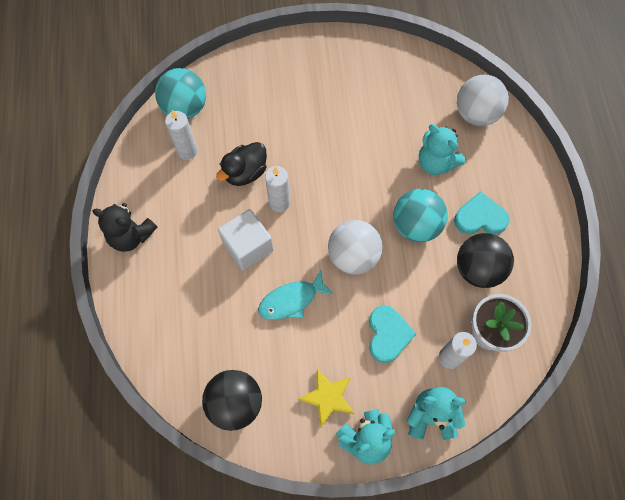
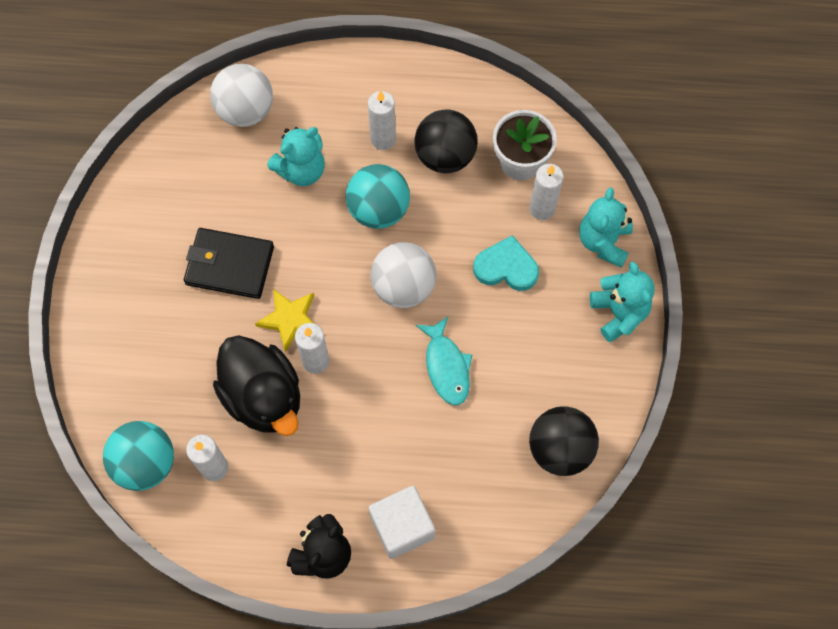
camera: 80 degrees left, 0 degrees up
black duck [216,142,267,186] -> black duck [213,335,300,436], size x1.57
white cube [218,209,273,270] -> white cube moved to [369,486,435,559]
yellow star [298,369,354,427] -> yellow star moved to [255,289,315,352]
turquoise heart [454,191,510,235] -> white candle [368,91,396,150]
none -> black wallet [184,228,274,299]

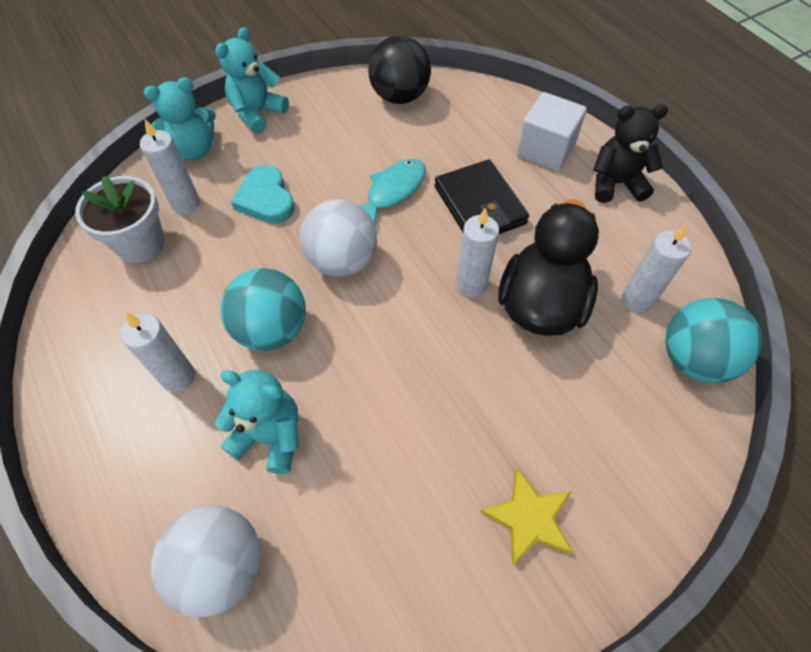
camera: 125 degrees left, 10 degrees down
black wallet [184,228,274,299] -> black wallet moved to [434,160,529,234]
yellow star [255,289,315,352] -> yellow star moved to [480,467,573,566]
black ball [414,109,478,174] -> none

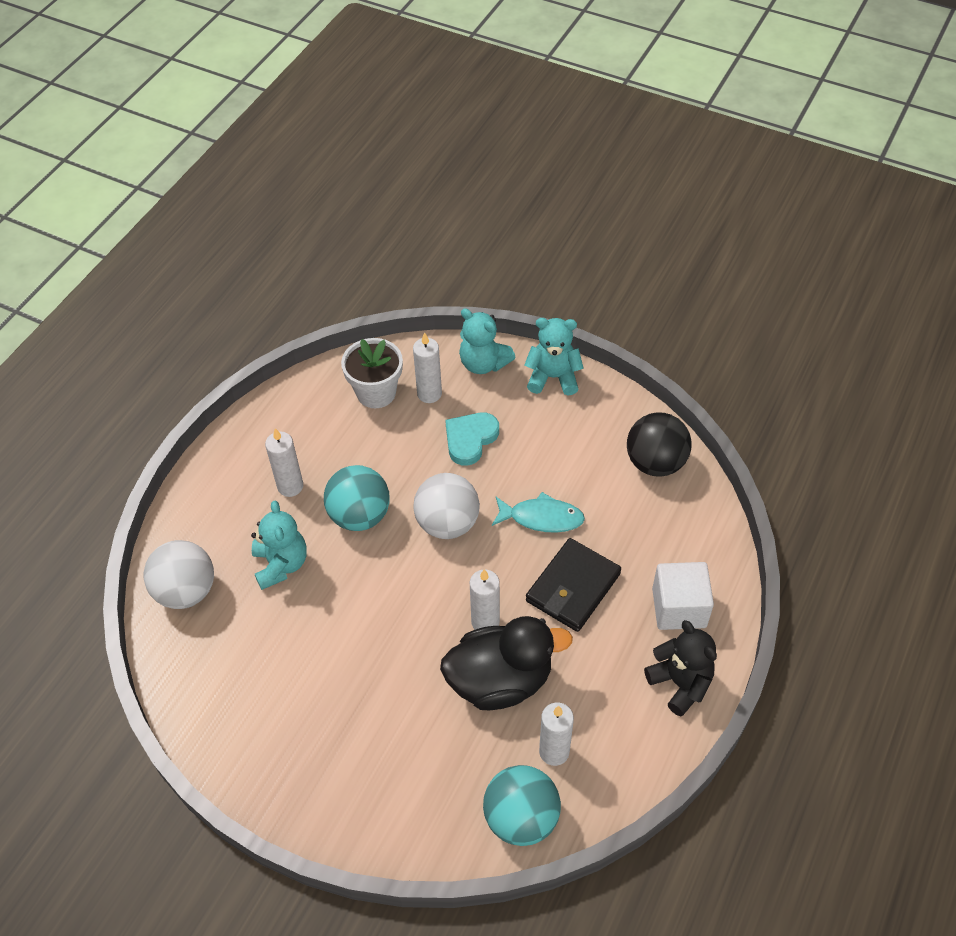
camera: 60 degrees right, 5 degrees down
yellow star [480,467,573,566] -> none

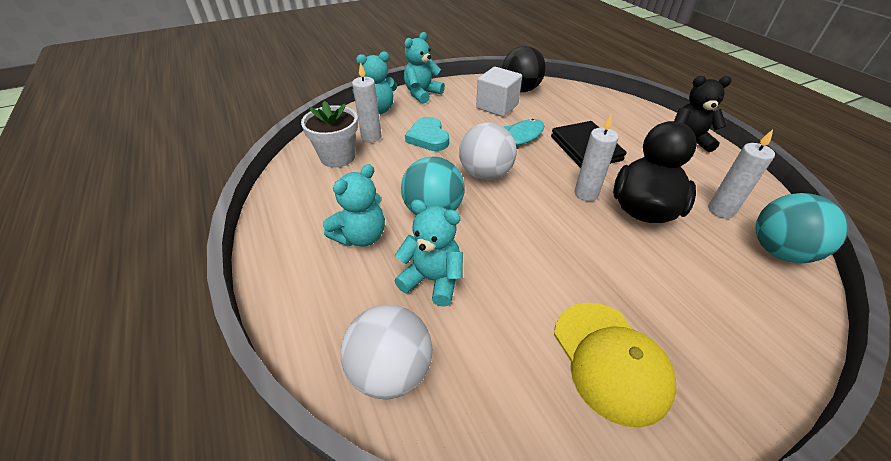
camera: 55 degrees left, 10 degrees down
white candle [265,428,303,497] -> turquoise teddy bear [323,164,385,247]
white cube [652,562,714,630] -> white cube moved to [476,67,522,117]
none -> yellow cap [554,303,677,427]

